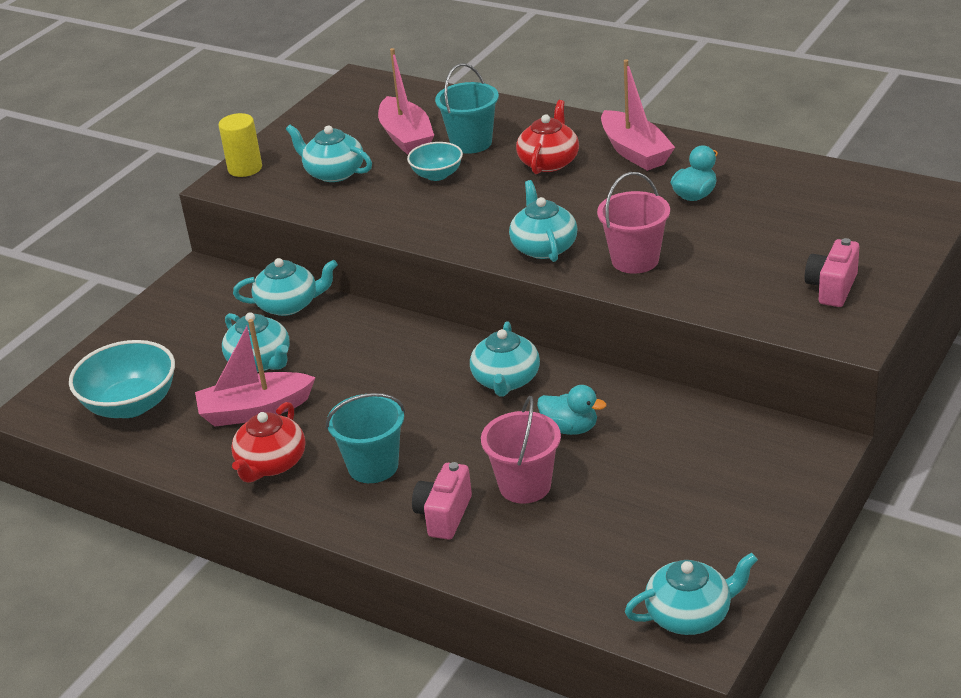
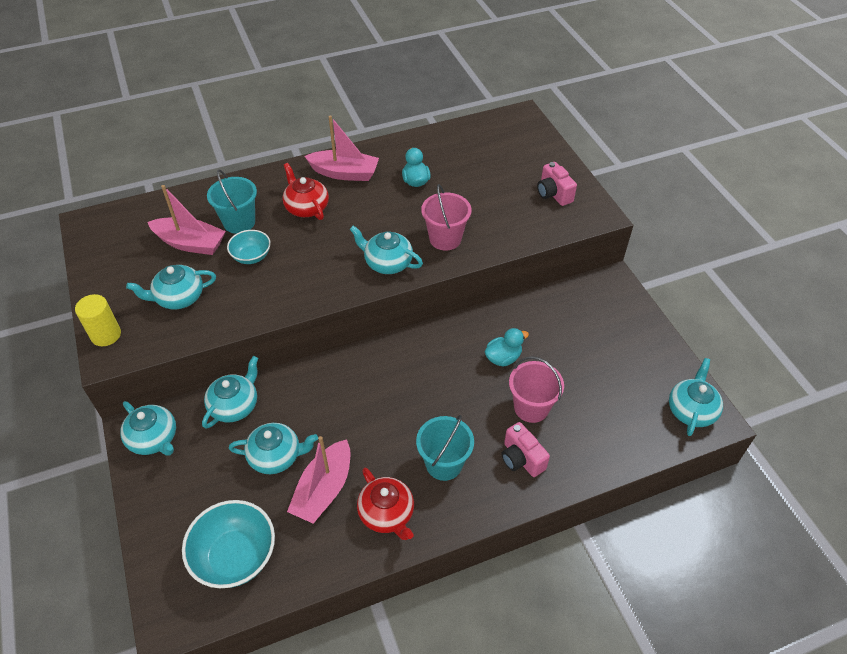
camera: 55 degrees left, 15 degrees up
turquoise teapot [470,321,540,396] -> turquoise teapot moved to [120,401,176,456]

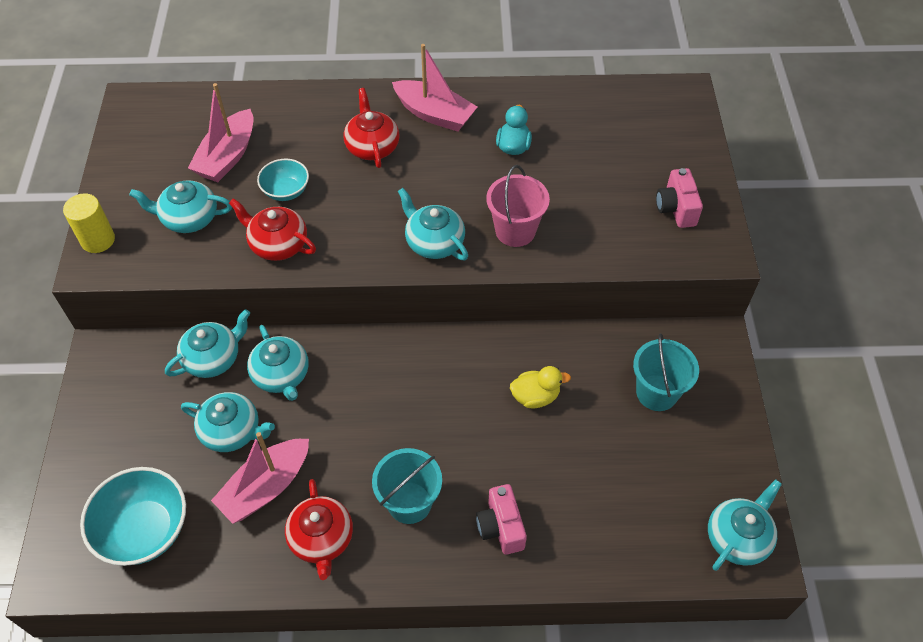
camera: 20 degrees right, 5 degrees up
turquoise teapot [120,401,176,456] -> turquoise teapot moved to [247,325,309,401]
pink boat [148,185,226,255] -> pink boat turned 75 degrees clockwise [188,83,253,182]
turquoise bucket [207,169,257,234] -> turquoise bucket moved to [633,333,699,411]
turquoise duck [485,328,529,366] -> yellow duck [510,366,571,408]
pink bucket [509,356,564,423] -> none
none -> red teapot [229,198,316,261]

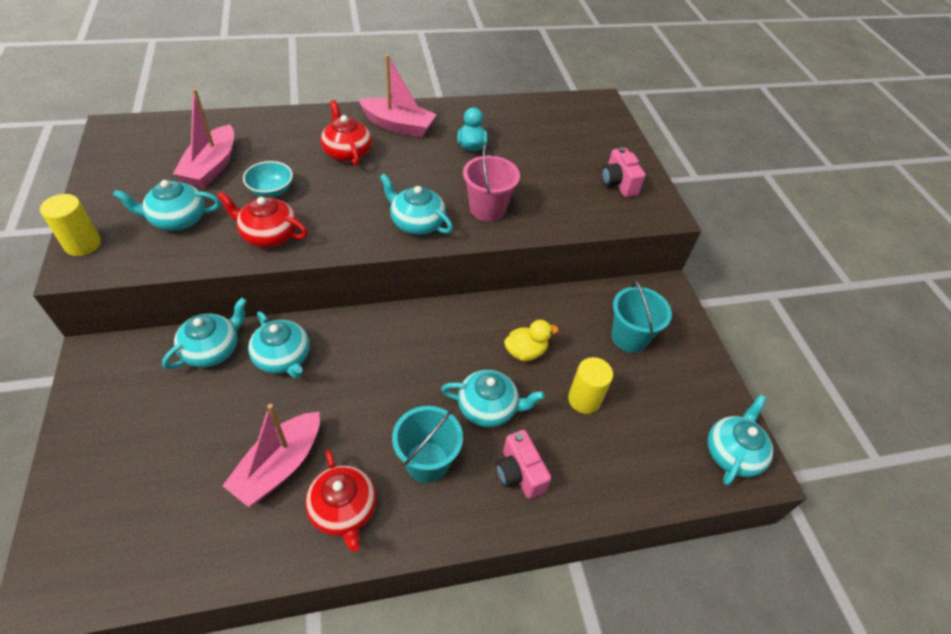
camera: 15 degrees left, 5 degrees down
turquoise bowl [80,467,186,566] -> none
turquoise teapot [181,392,275,452] -> turquoise teapot moved to [441,370,545,427]
none -> yellow cylinder [568,357,613,414]

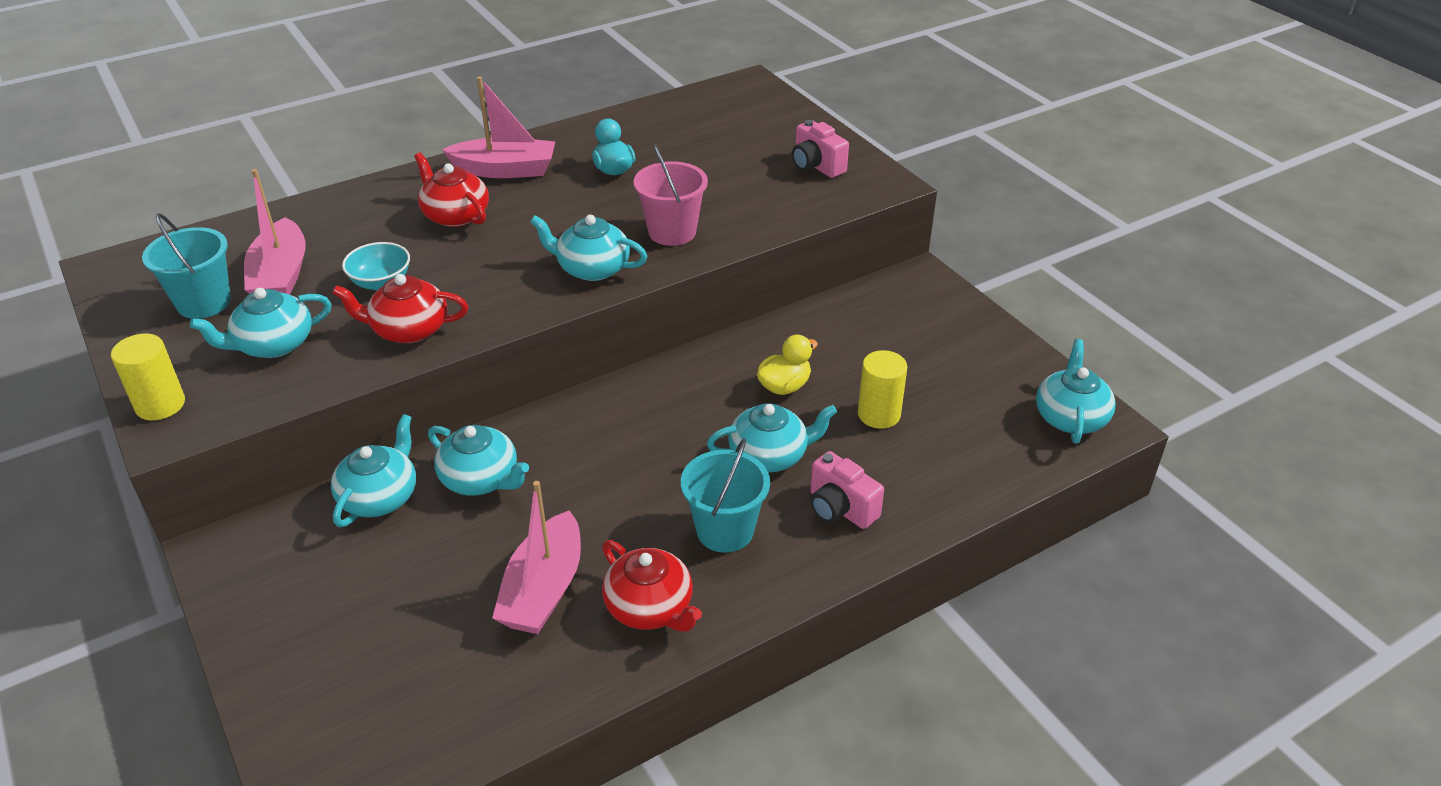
camera: 15 degrees left, 10 degrees down
turquoise bucket [611,280,672,353] -> turquoise bucket moved to [142,213,231,319]

